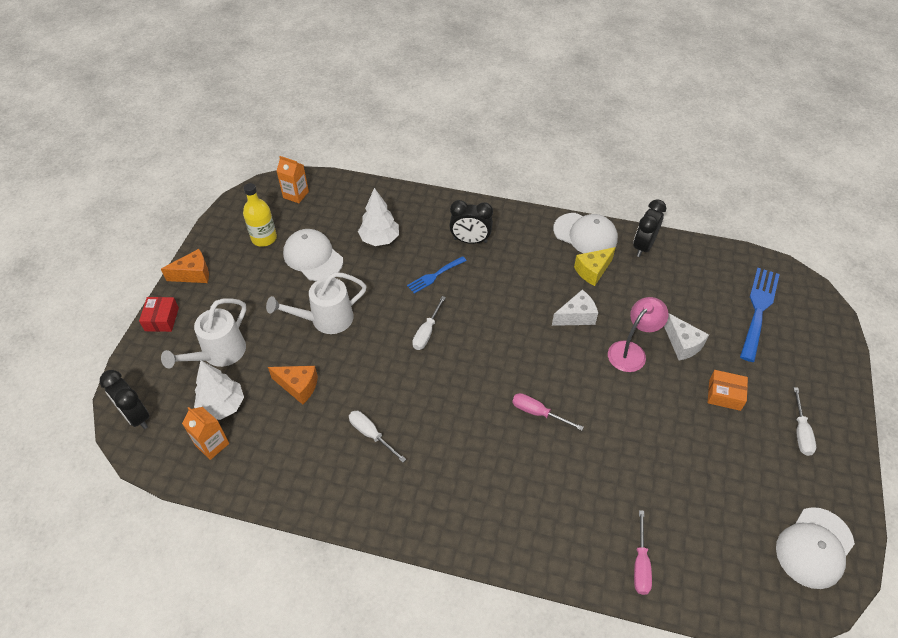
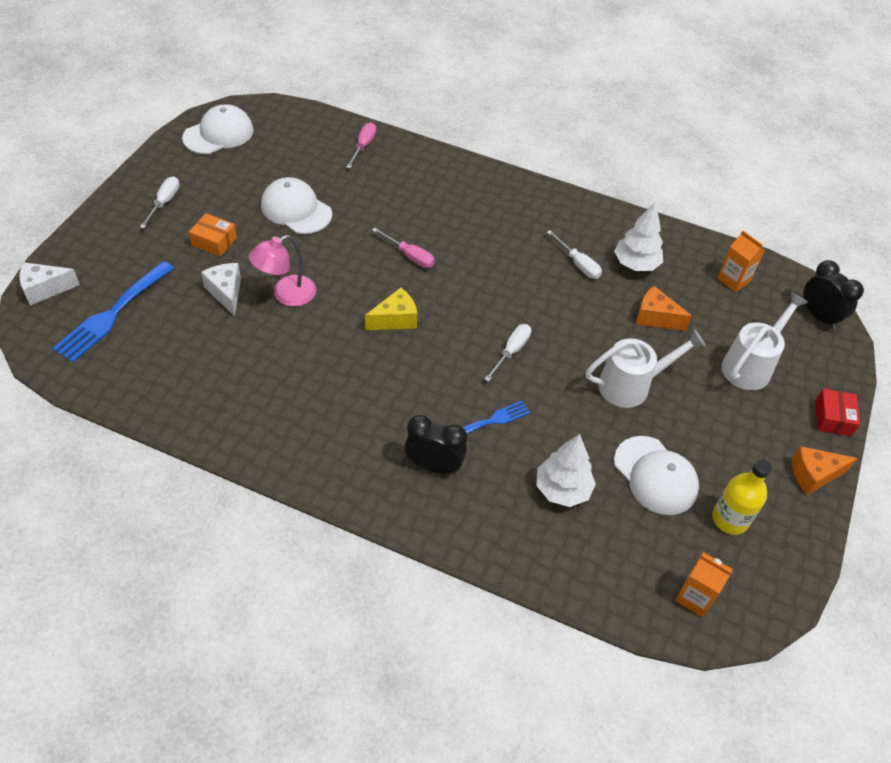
camera: 175 degrees left, 0 degrees up
white tree [194,361,244,420] -> white tree moved to [614,201,663,271]
white cheese [552,290,598,326] -> white cheese moved to [19,262,80,306]
white cap [553,213,618,254] -> white cap moved to [261,177,332,234]
yellow cheese [574,247,616,286] -> yellow cheese moved to [365,288,417,330]
black clock [633,199,666,257] -> none

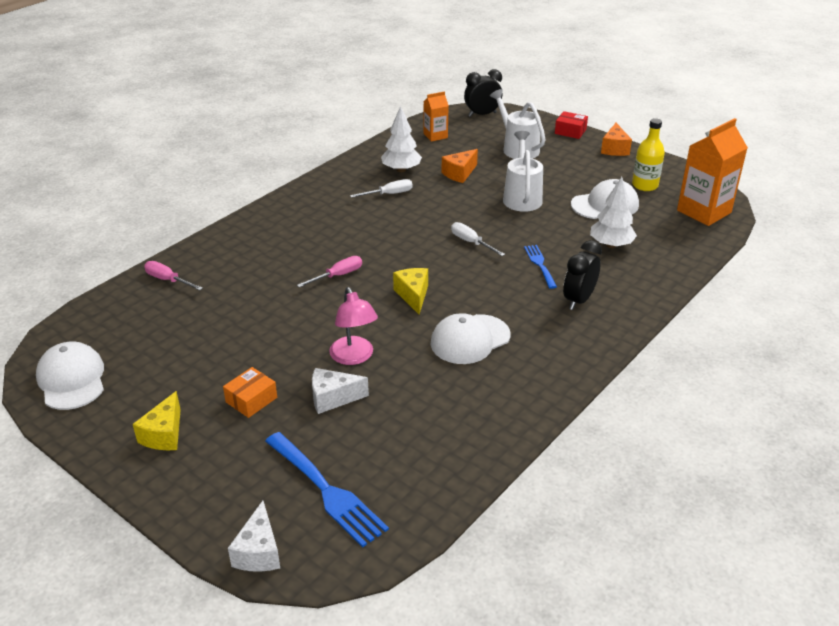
camera: 70 degrees left, 15 degrees down
white screwdriver [140,176,179,229] -> yellow cheese [133,391,181,450]
white cap [261,177,332,234] -> white cap moved to [431,313,510,364]
orange carton [675,552,732,617] -> orange carton [677,118,748,226], size x1.83

